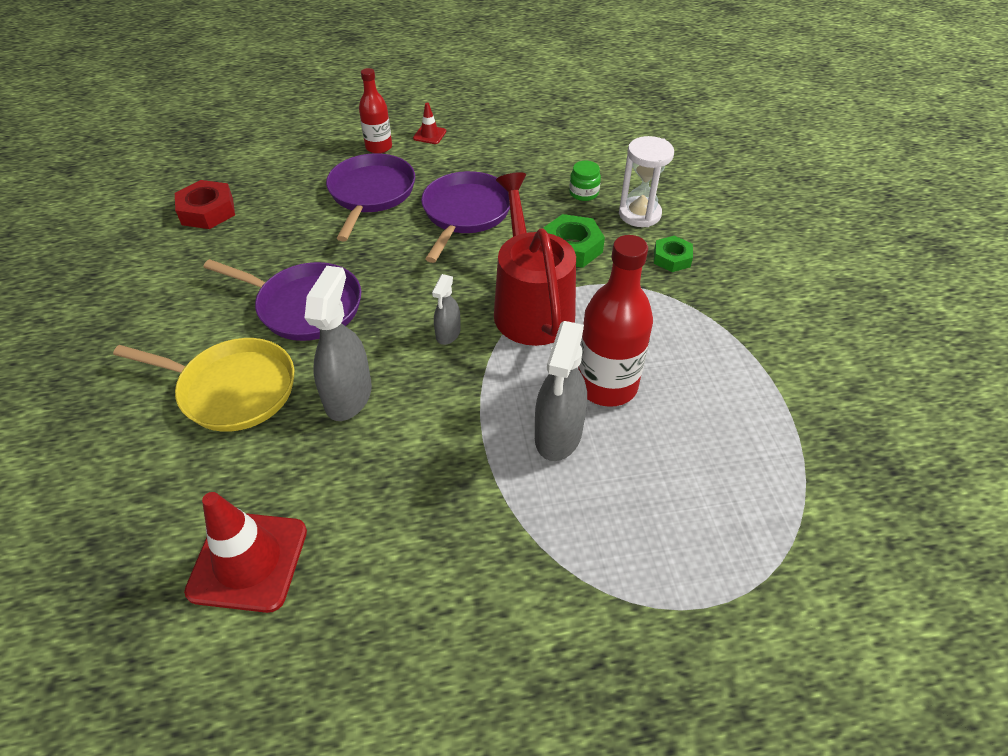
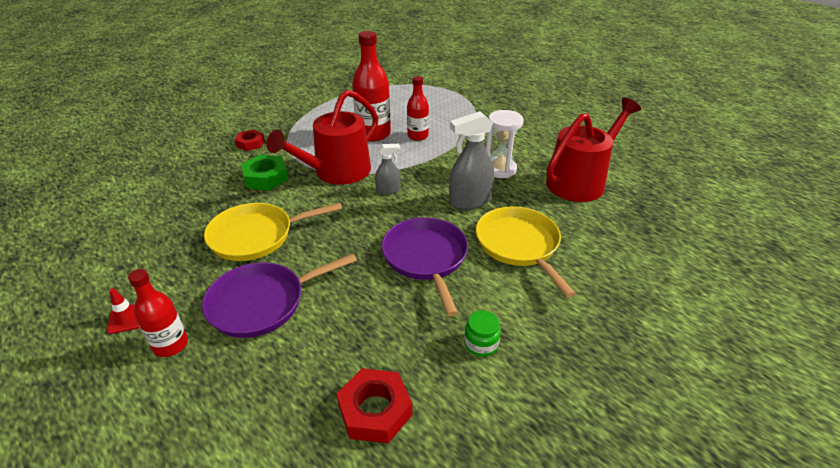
camera: 125 degrees left, 10 degrees down
red traffic cone [184,492,307,613] -> red watering can [546,98,641,202]
purple pan [421,171,510,263] -> yellow pan [204,203,342,261]
grey spray bottle [535,321,587,461] -> red bottle [407,76,429,141]
green jar [569,161,601,201] -> green jar moved to [464,310,501,357]
white hourglass [619,136,674,227] -> white hourglass moved to [486,110,524,178]
green nut [654,235,693,272] -> red nut [235,129,265,151]

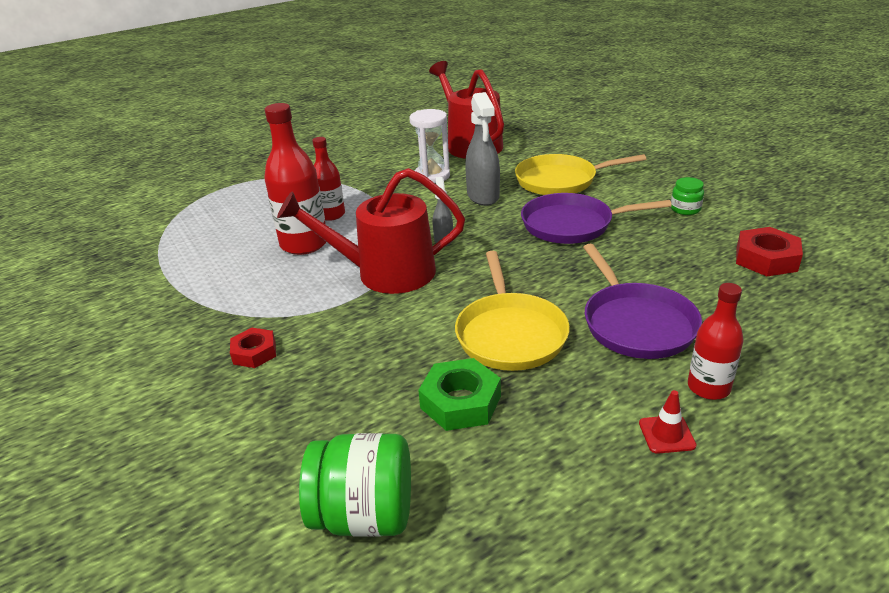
camera: 75 degrees left, 5 degrees down
green nut [241,155,288,190] -> green nut moved to [418,358,501,431]
red watering can [267,90,378,185] -> red watering can turned 120 degrees clockwise [277,168,465,294]
none -> green jar [299,433,411,536]

